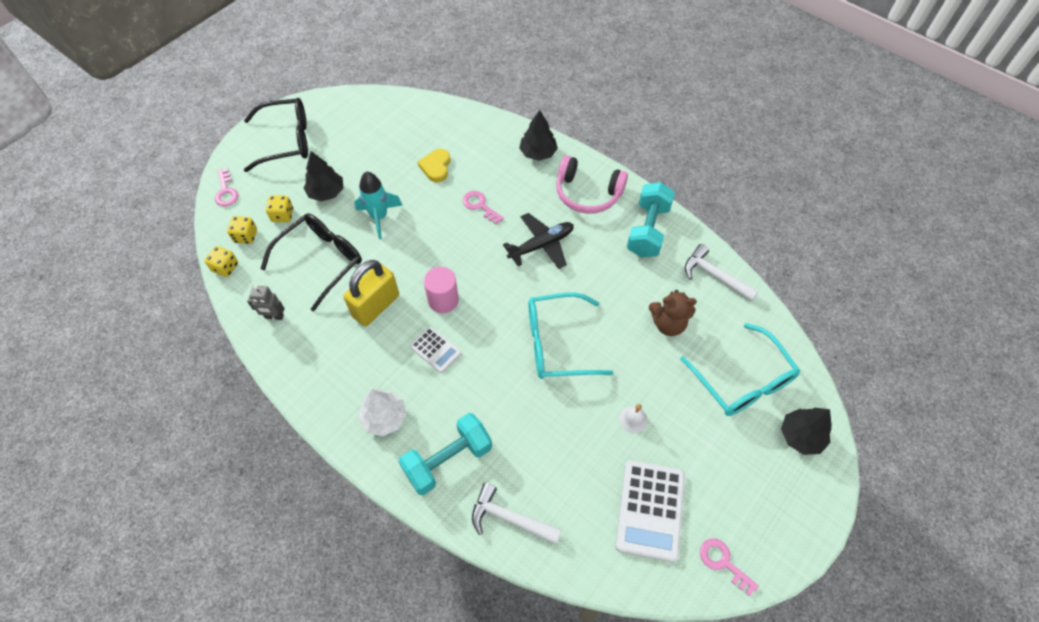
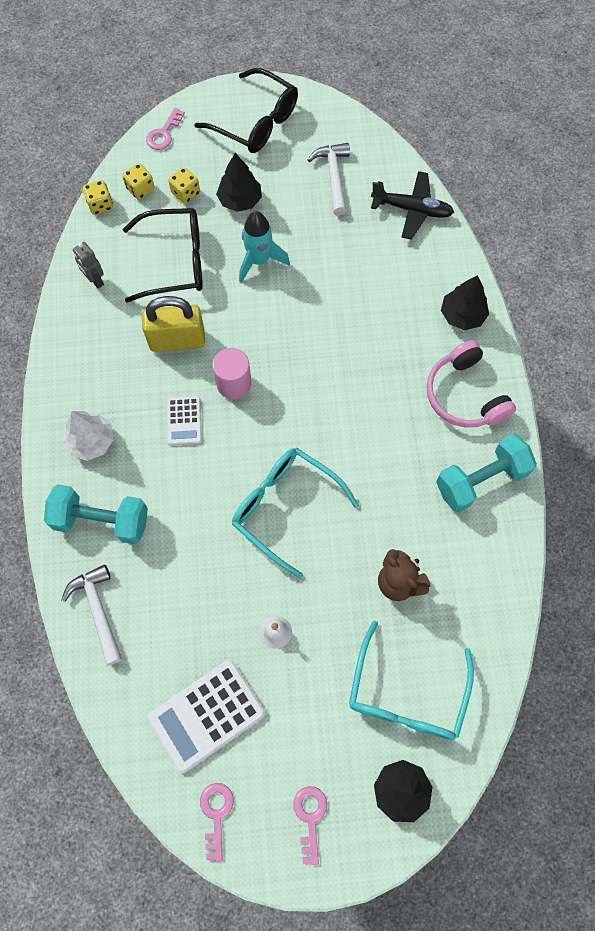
camera: 45 degrees right, 10 degrees up
yellow heart [418,149,450,182] -> none
pink key [462,191,504,224] -> pink key moved to [293,786,327,865]
black plane [503,213,574,269] -> black plane moved to [371,171,454,240]
white hammer [685,244,759,302] -> white hammer moved to [308,143,350,216]

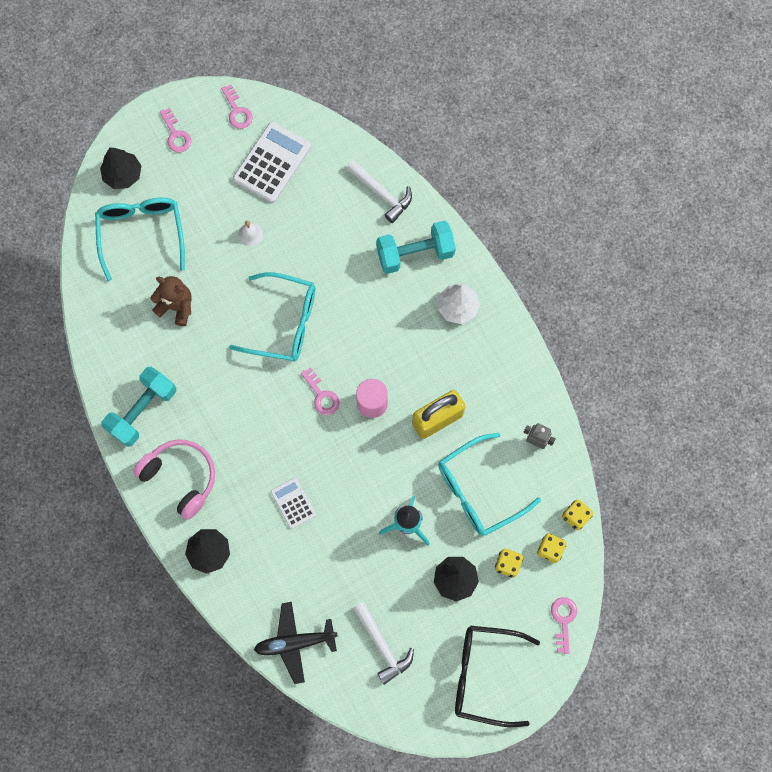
camera: 155 degrees right, 5 degrees up
black glasses [123,208,203,302] -> turquoise glasses [438,433,541,536]
white calculator [167,396,202,446] -> white calculator moved to [271,477,316,529]
none -> pink key [301,367,339,415]

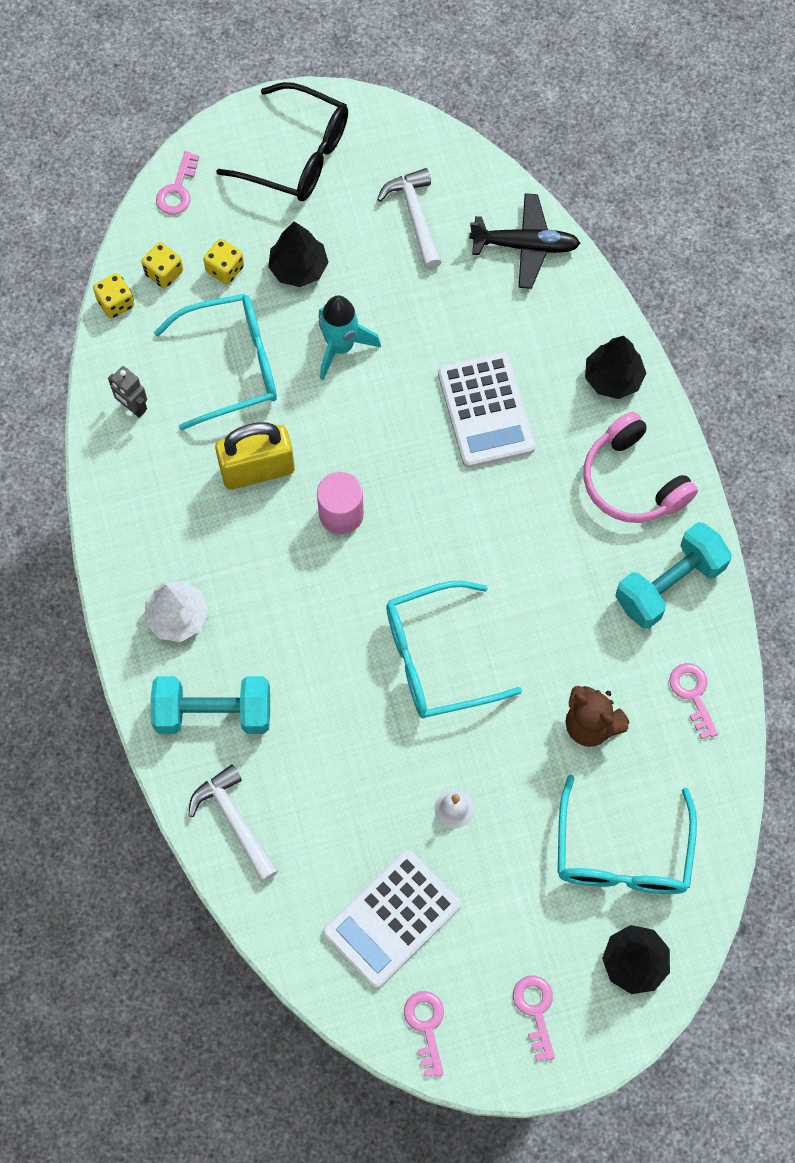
camera: 165 degrees left, 5 degrees down
turquoise glasses [229,272,315,362] -> turquoise glasses turned 45 degrees counterclockwise [386,581,522,718]
white calculator [271,477,316,529] -> white calculator [438,352,535,468], size x1.78
pink key [301,367,339,415] -> pink key moved to [669,663,718,739]

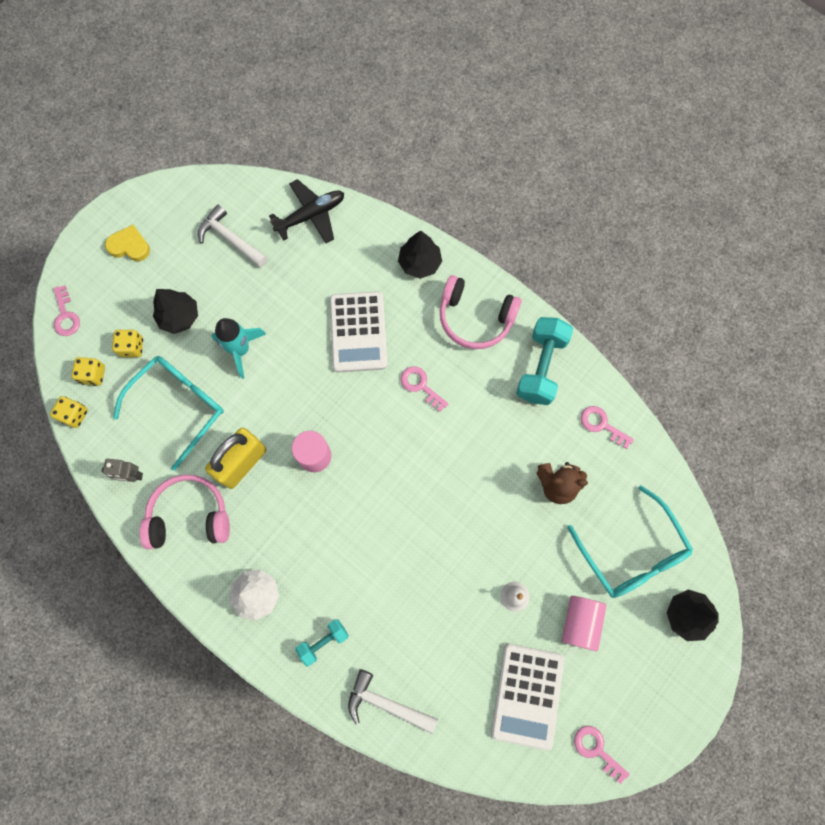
camera: 35 degrees left, 5 degrees up
turquoise dumbbell [150,676,270,734] -> turquoise dumbbell [295,619,349,666], size x0.56
black glasses [216,82,348,201] -> yellow heart [105,225,150,261]
turquoise glasses [386,581,522,718] -> none
white calculator [438,352,535,468] -> white calculator turned 45 degrees clockwise [330,291,388,372]
pink key [513,975,555,1061] -> pink key moved to [401,366,449,412]
none -> pink headphones [140,475,230,549]
none -> pink cylinder [562,596,606,651]

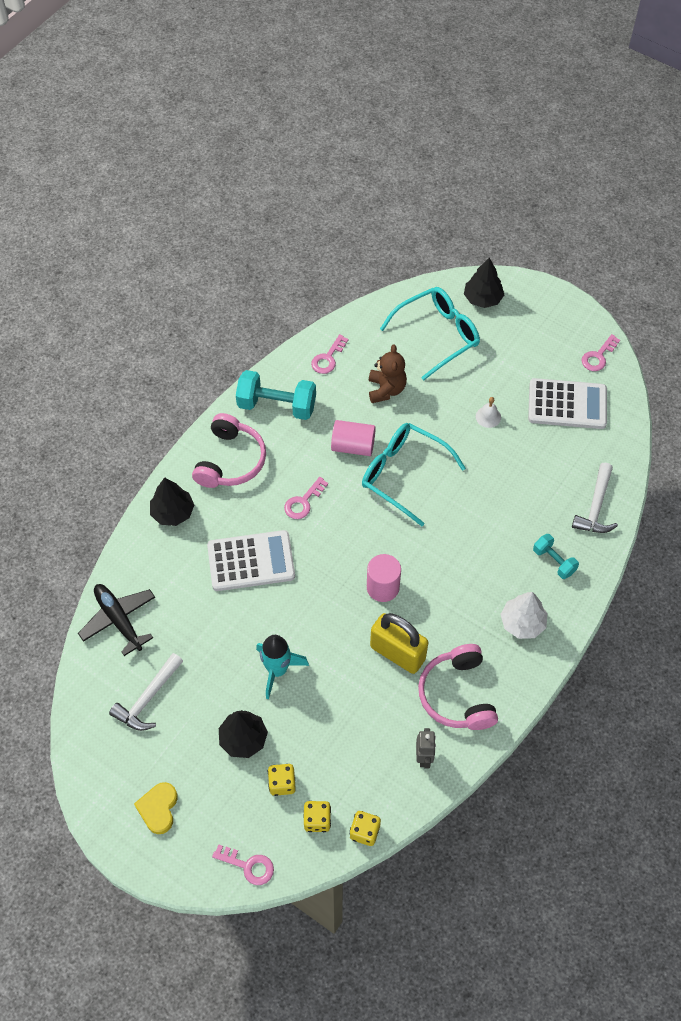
camera: 95 degrees left, 15 degrees down
pink key [53,285,80,336] -> pink key turned 45 degrees clockwise [212,844,274,885]
turquoise glasses [113,356,224,471] -> turquoise glasses moved to [362,423,466,526]
pink cylinder [562,596,606,651] -> pink cylinder moved to [331,420,376,456]

